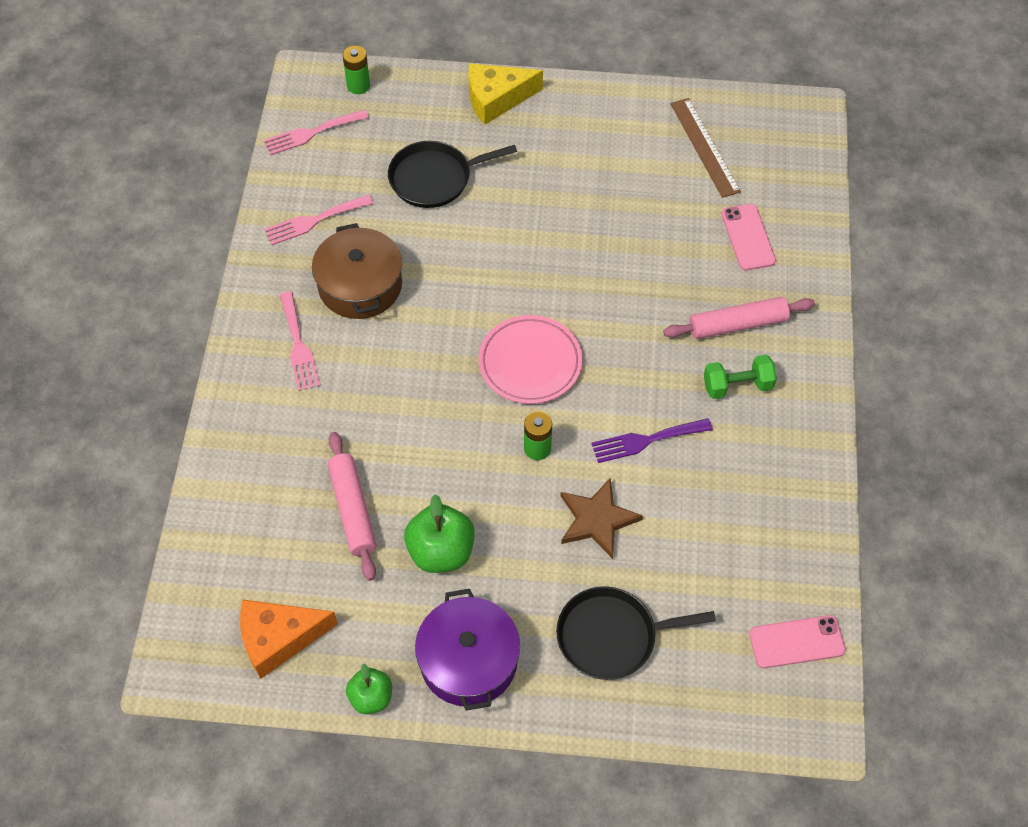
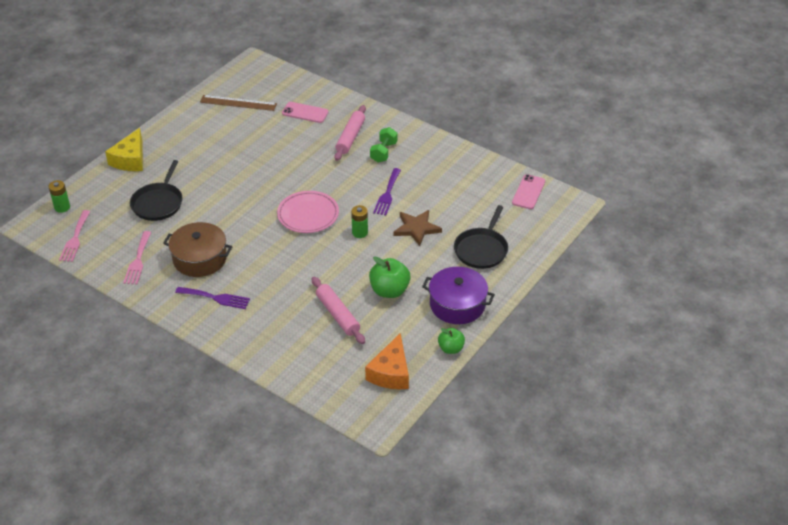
camera: 60 degrees left, 15 degrees down
pink fork [280,291,320,391] -> purple fork [175,287,250,309]
pink rolling pin [328,432,377,581] -> pink rolling pin turned 45 degrees clockwise [312,277,365,344]

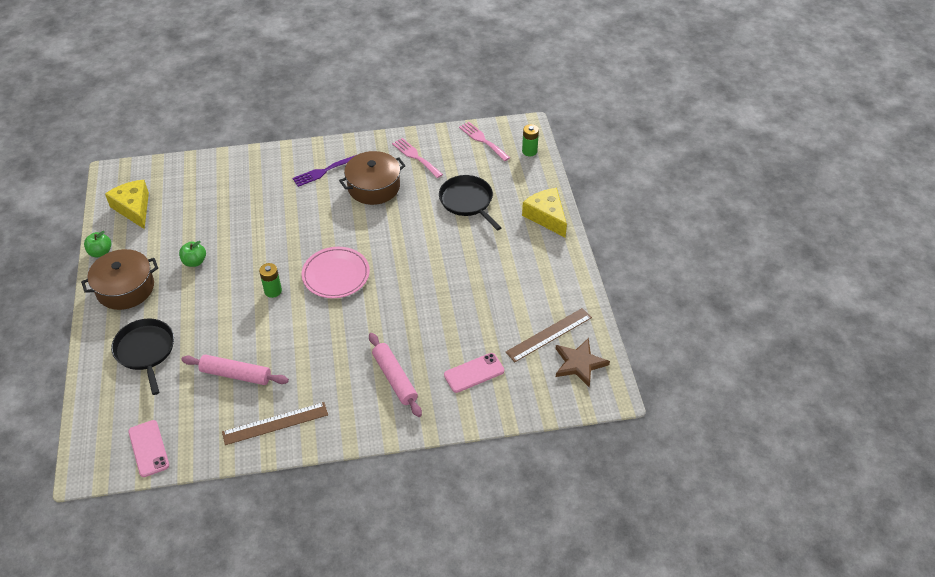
camera: 135 degrees right, 5 degrees up
pink rolling pin [312,277,365,344] -> pink rolling pin moved to [181,355,289,385]
orange cheese [365,333,409,389] -> yellow cheese [105,180,149,229]
green apple [369,256,411,298] -> green apple [179,241,206,267], size x0.63
green dumbbell [370,127,398,163] -> none
purple fork [373,168,401,215] -> none
brown star [393,210,442,246] -> brown star moved to [555,338,610,387]
purple pot [422,267,495,324] -> brown pot [81,249,158,310]
none -> brown ruler [222,402,328,445]

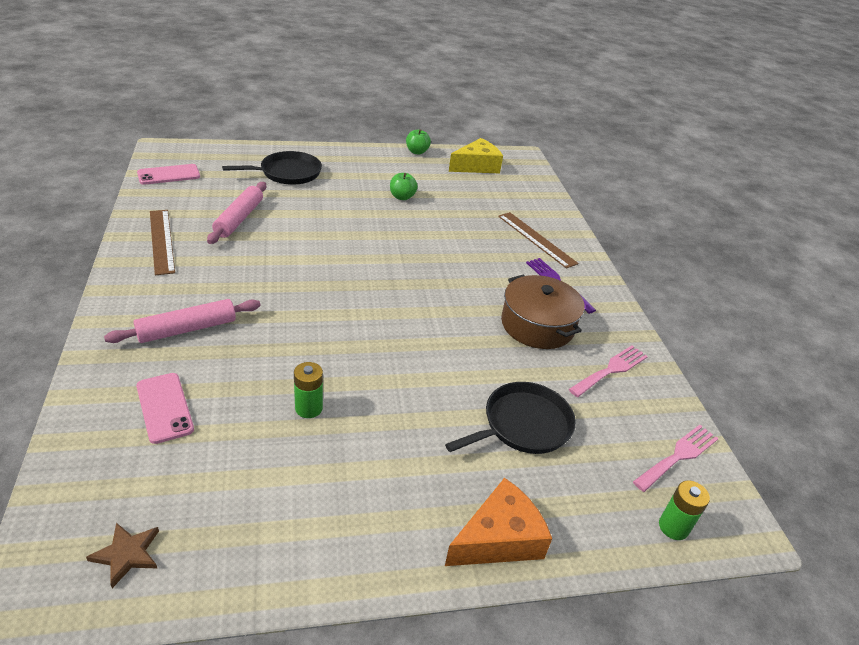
camera: 85 degrees right, 10 degrees down
brown pot [81,249,158,310] -> none
green battery [259,263,282,298] -> green battery moved to [294,362,323,418]
pink plate [302,247,370,298] -> none
brown ruler [506,308,592,362] -> brown ruler moved to [498,212,579,269]
yellow cheese [522,188,567,238] -> orange cheese [445,478,552,566]
brown star [555,338,610,387] -> brown star [86,523,159,588], size x0.65

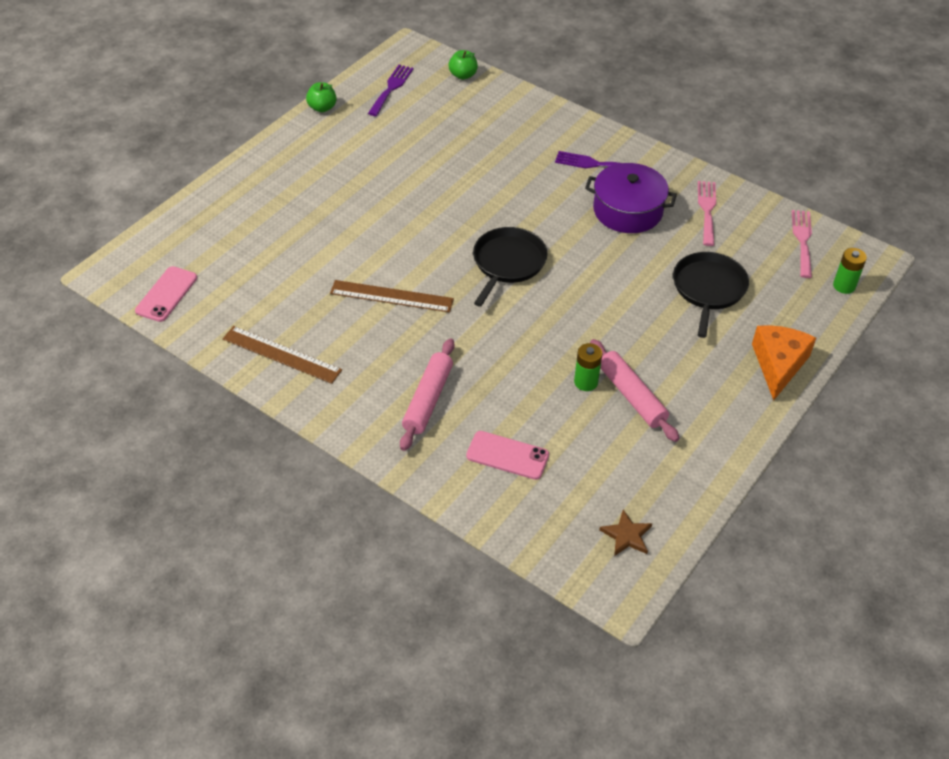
camera: 40 degrees left, 10 degrees up
pink rolling pin [207,182,266,244] -> pink rolling pin moved to [590,339,679,442]
black pan [222,151,322,185] -> black pan moved to [473,227,547,307]
green apple [390,173,418,200] -> green apple moved to [449,50,478,80]
yellow cheese [449,138,503,173] -> purple fork [368,65,413,116]
brown ruler [498,212,579,269] -> brown ruler moved to [330,280,454,313]
brown pot [501,274,585,349] -> purple pot [585,163,677,233]

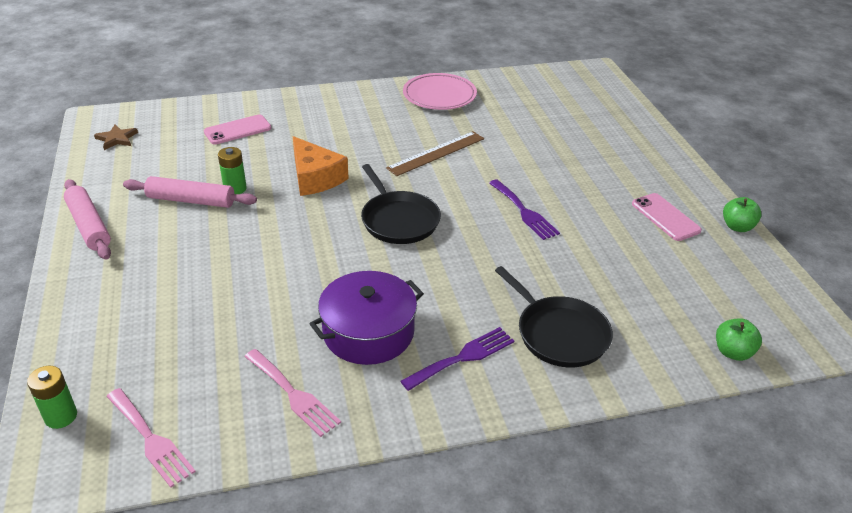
camera: 130 degrees right, 10 degrees down
pink phone [135,266,197,322] -> pink phone moved to [632,193,702,241]
brown ruler [223,326,342,384] -> pink plate [403,73,477,110]
purple fork [368,65,413,116] -> purple fork moved to [489,179,560,240]
pink rolling pin [400,338,455,451] -> pink rolling pin moved to [64,179,111,260]
black pan [673,252,749,338] -> black pan moved to [495,266,613,367]
orange cheese [752,325,816,400] -> orange cheese moved to [293,136,349,196]

